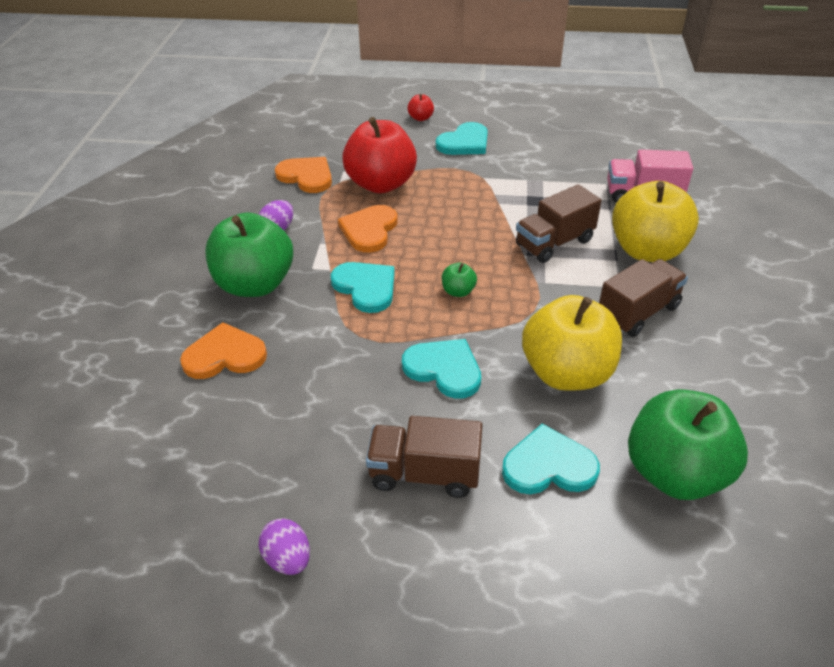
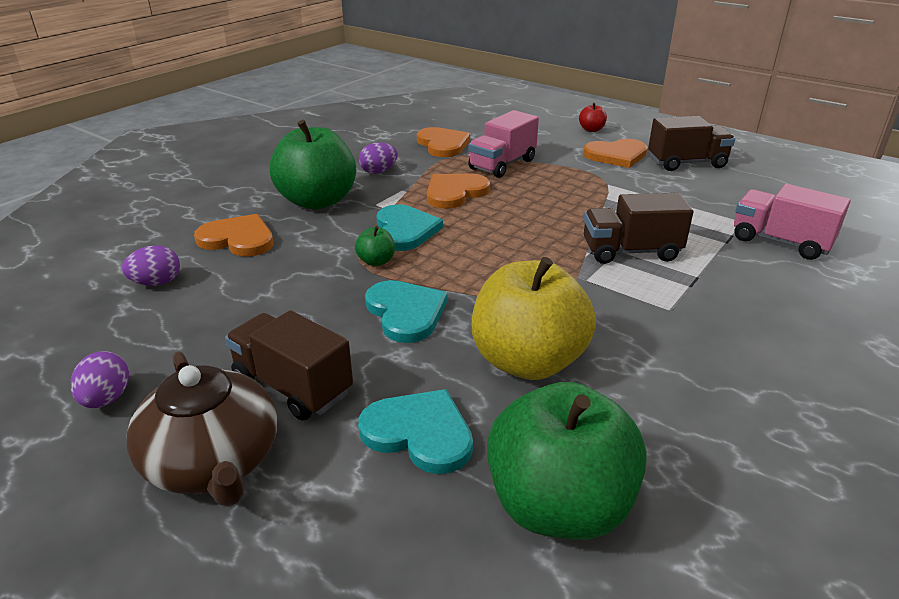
camera: 30 degrees right, 10 degrees down
red apple [342,117,417,193] -> pink truck [468,110,539,178]
turquoise heart [436,122,488,155] -> orange heart [583,139,647,168]
green apple [442,262,477,297] -> green apple moved to [355,226,395,266]
brown truck [599,259,688,337] -> brown truck moved to [648,116,735,171]
yellow apple [612,181,699,262] -> none
none -> purple egg [122,245,180,286]
none -> brown teapot [126,351,277,507]

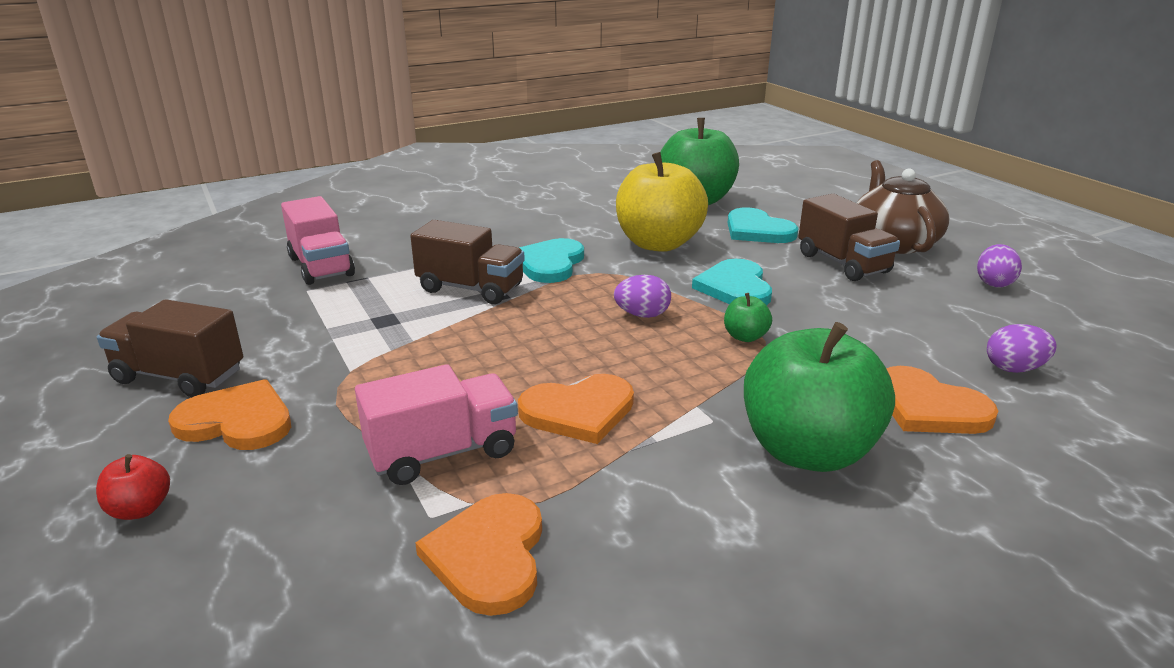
camera: 155 degrees left, 5 degrees down
purple egg [359,142,398,174] -> purple egg moved to [614,275,671,318]
turquoise heart [377,204,443,251] -> turquoise heart moved to [519,238,584,283]

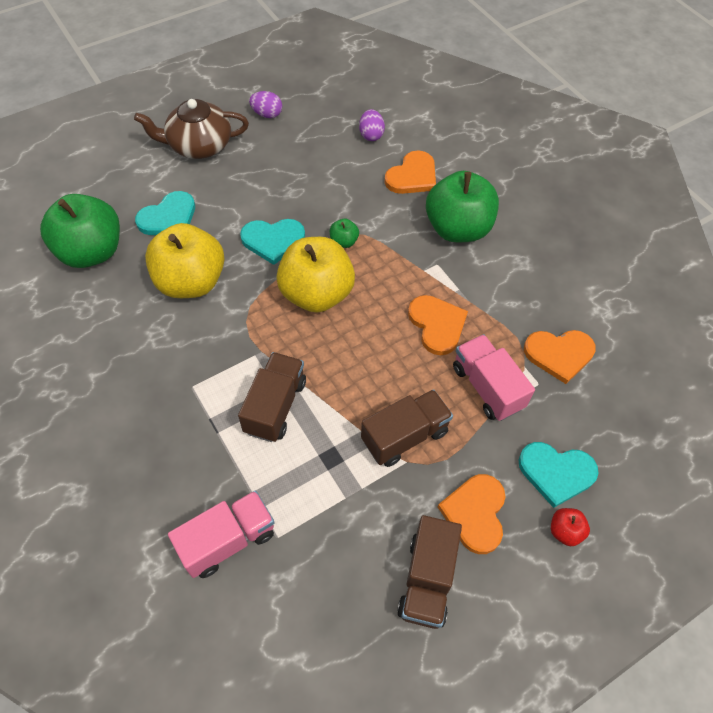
camera: 95 degrees left, 30 degrees up
turquoise heart [519,238,584,283] -> turquoise heart moved to [519,442,599,508]
purple egg [614,275,671,318] -> yellow apple [276,237,355,313]
brown truck [798,194,900,281] -> brown truck moved to [361,389,453,467]

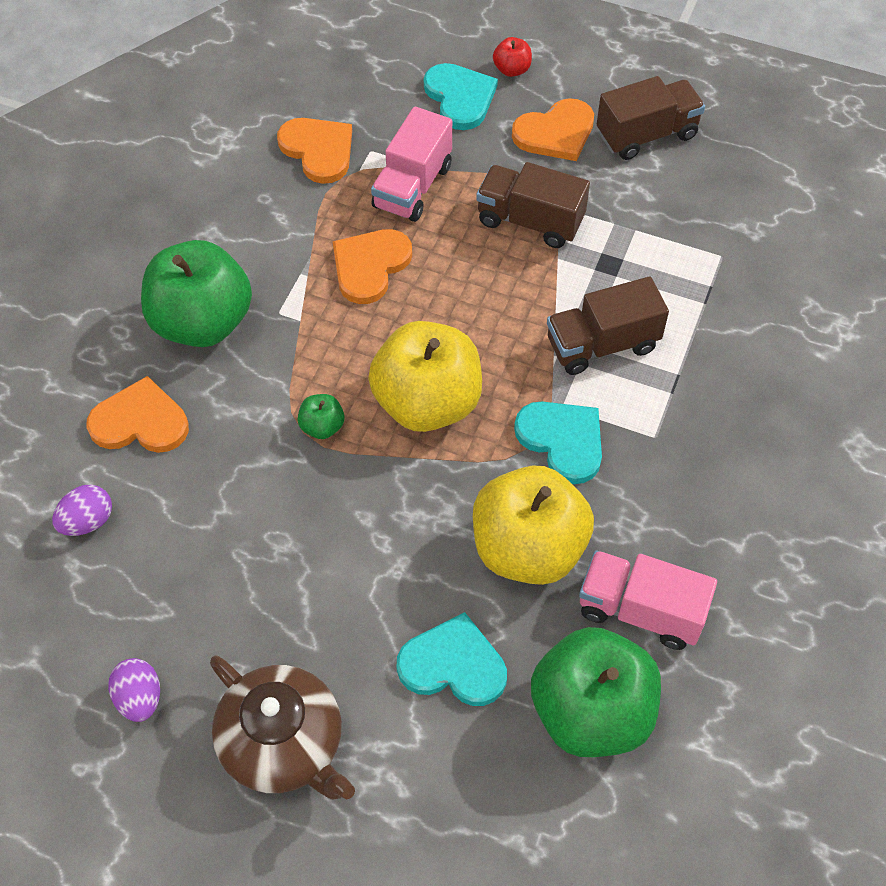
camera: 125 degrees left, 0 degrees up
pink truck [168,490,274,578] -> pink truck moved to [579,550,717,650]
turquoise heart [240,219,305,265] -> turquoise heart moved to [514,401,602,484]

